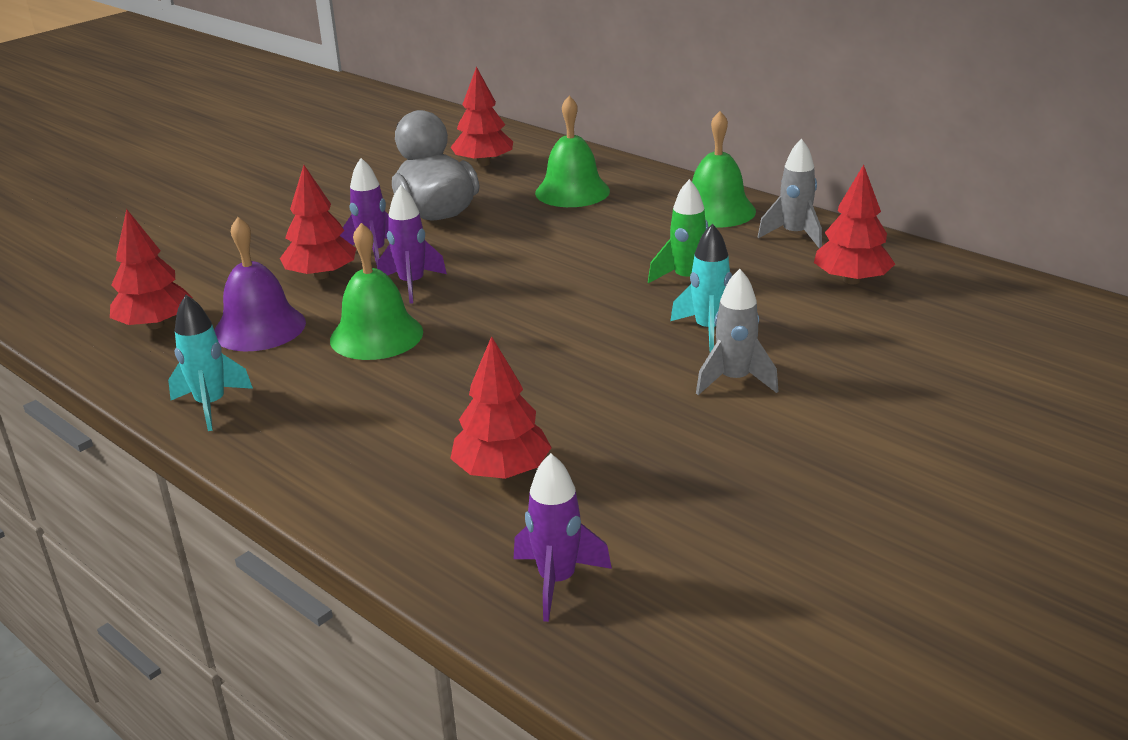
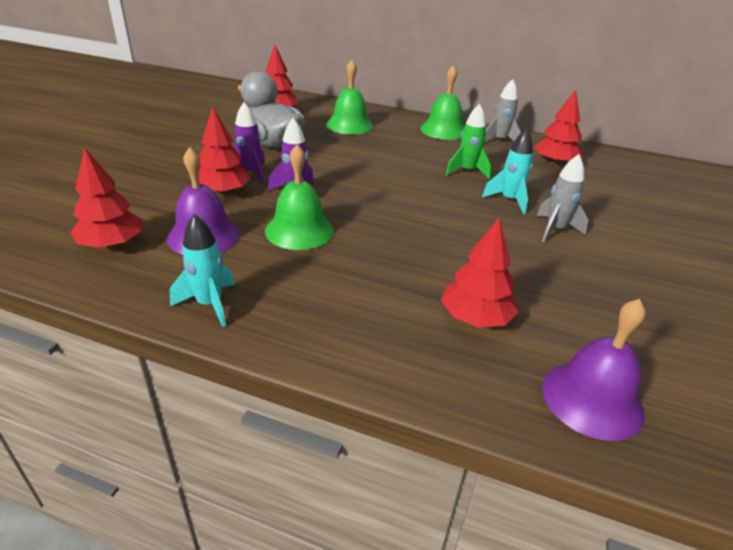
camera: 25 degrees left, 5 degrees up
purple rocket [514,453,612,622] -> purple bell [542,299,646,441]

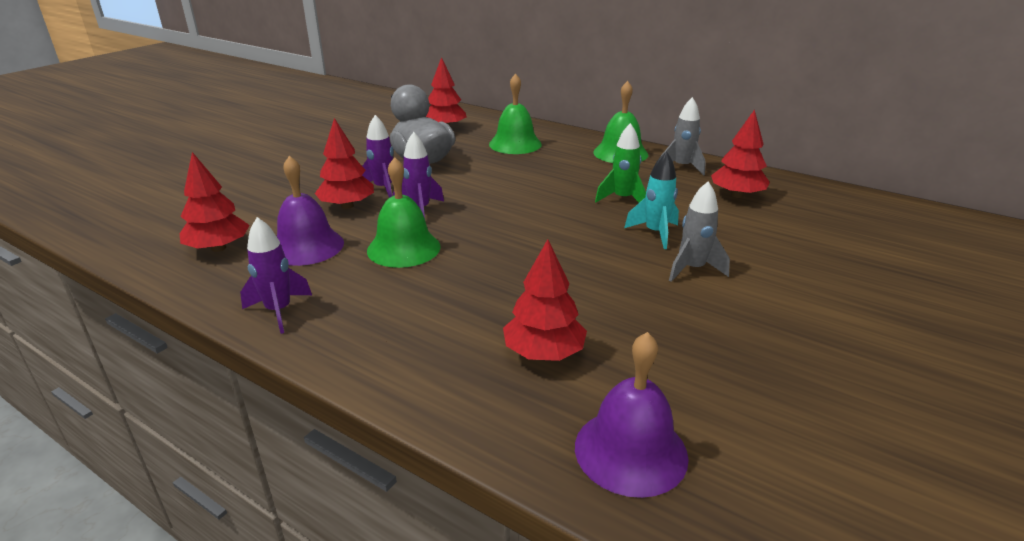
camera: 15 degrees right, 5 degrees down
turquoise rocket [169,214,235,327] -> purple rocket [240,217,312,334]

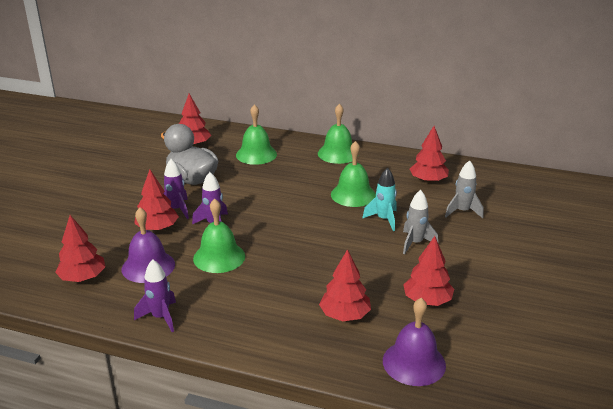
camera: 15 degrees left, 0 degrees up
green rocket [595,123,646,203] -> green bell [331,141,376,207]
grey rocket [661,97,706,176] -> grey rocket moved to [445,160,483,218]
none -> red tree [403,236,454,306]

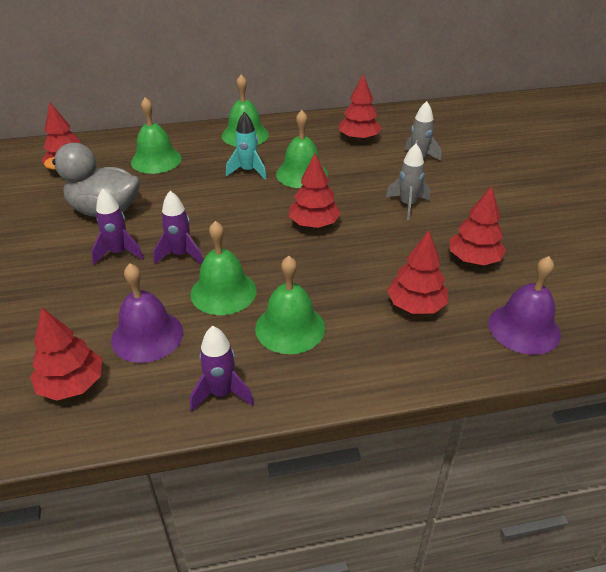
camera: 30 degrees left, 10 degrees up
red tree [134,170,179,231] -> red tree moved to [289,153,341,228]
turquoise rocket [362,168,397,231] -> turquoise rocket moved to [226,112,267,180]
none -> green bell [255,256,325,354]

